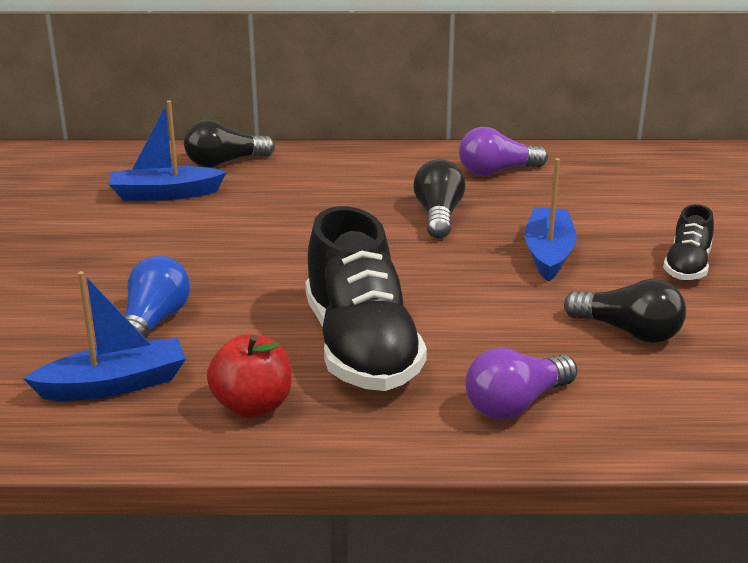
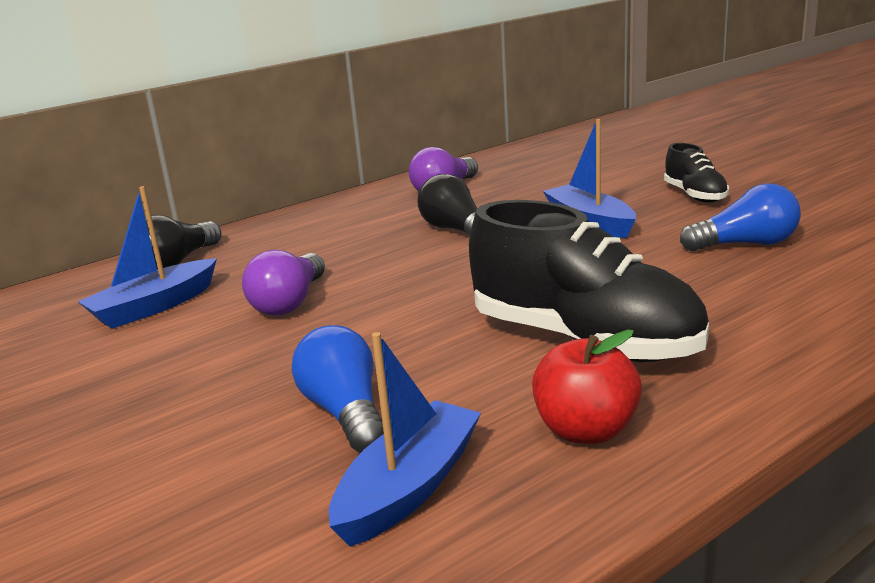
camera: 35 degrees left, 5 degrees down
purple light bulb [465,348,577,420] -> purple light bulb moved to [242,250,325,316]
black light bulb [564,279,686,343] -> blue light bulb [680,184,801,252]

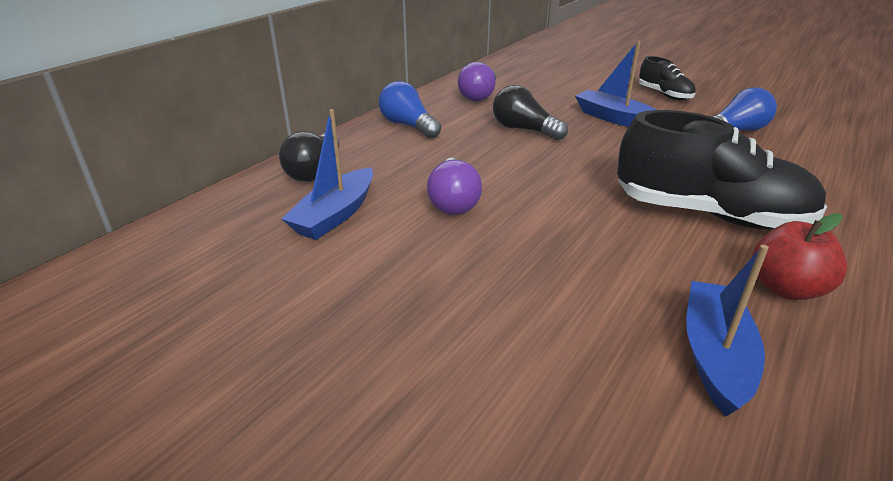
camera: 20 degrees left, 10 degrees up
blue light bulb [292,325,384,453] -> blue light bulb moved to [379,81,441,138]

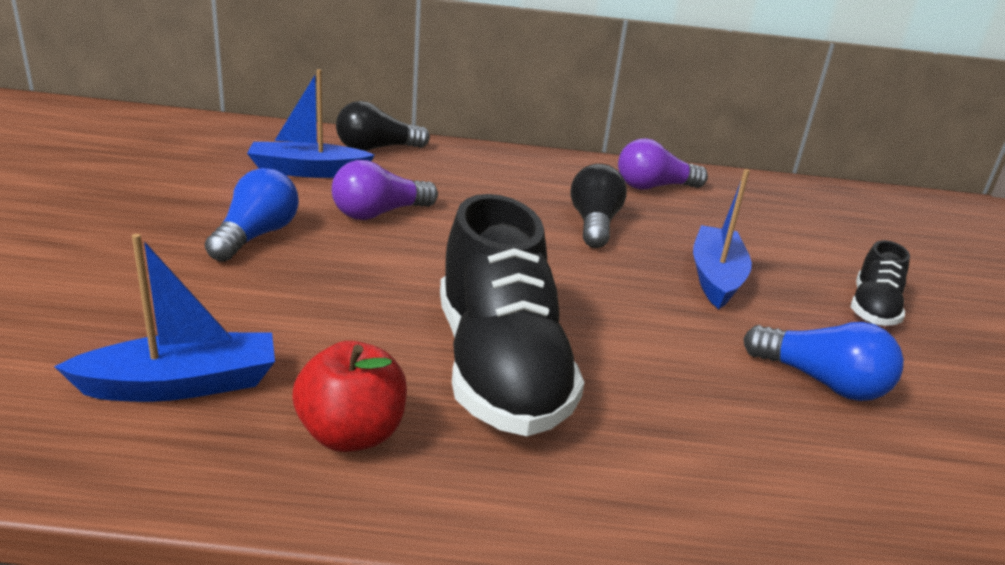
camera: 55 degrees right, 5 degrees down
blue light bulb [379,81,441,138] -> blue light bulb moved to [205,168,299,262]

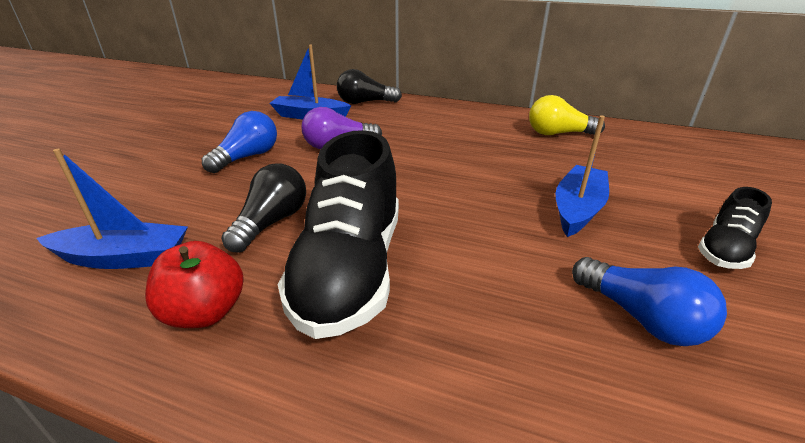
camera: 20 degrees right, 5 degrees up
black light bulb [570,164,627,248] -> black light bulb moved to [221,163,306,253]
purple light bulb [618,138,708,190] -> yellow light bulb [529,95,605,135]

